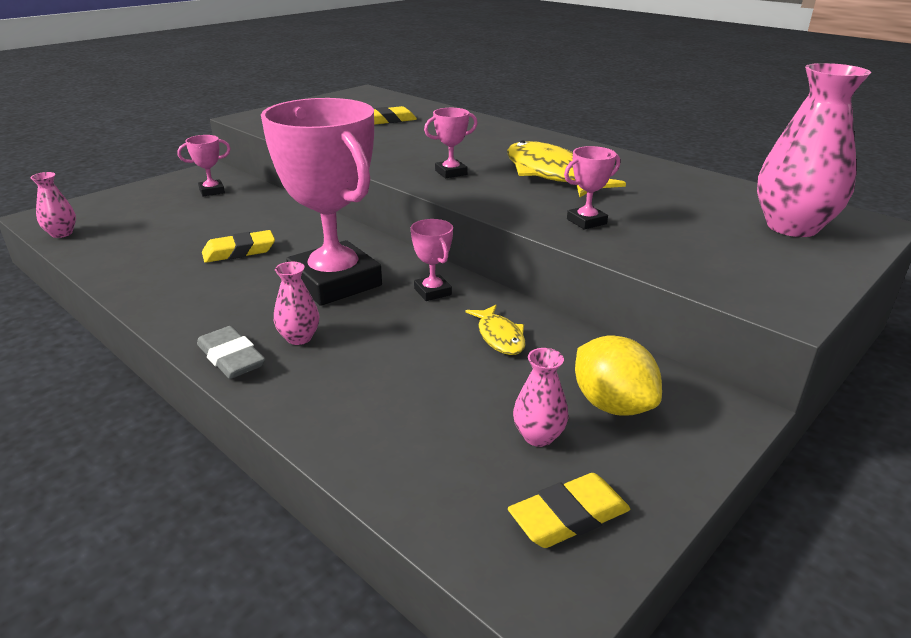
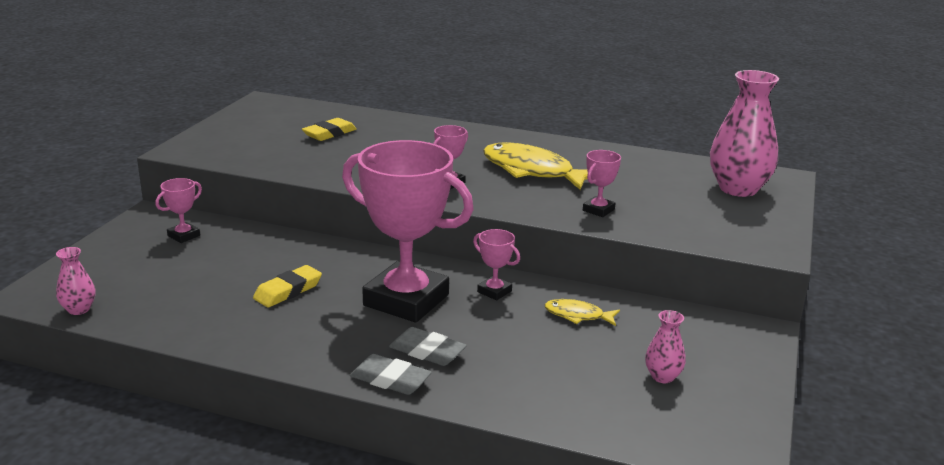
camera: 25 degrees left, 5 degrees down
pink vase [274,262,319,345] -> grey eraser [389,327,467,366]
yellow fish [466,305,526,355] -> yellow fish turned 150 degrees clockwise [545,299,620,326]
yellow eraser [508,473,630,548] -> none
yellow lemon [575,335,662,416] -> none

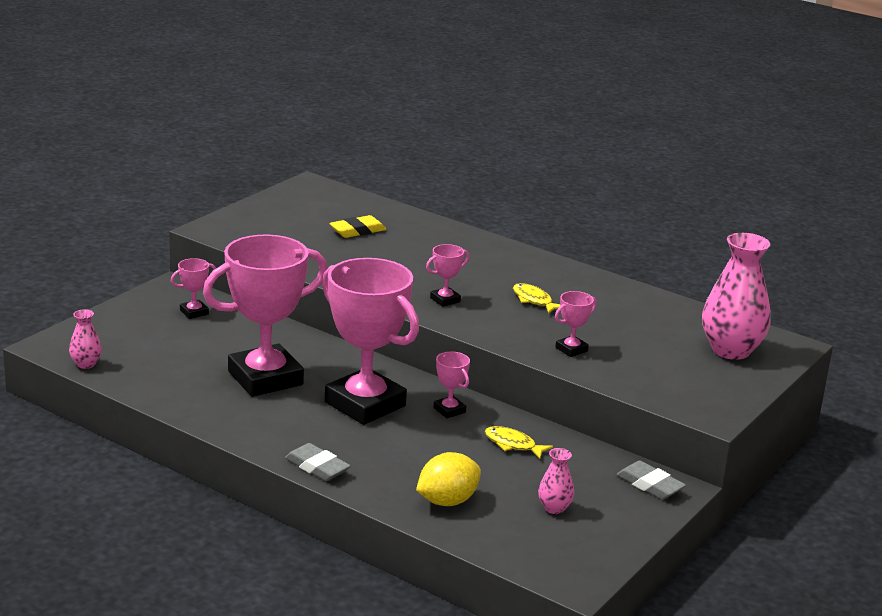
camera: 15 degrees right, 0 degrees up
yellow eraser [253,265,322,307] -> pink trophy [203,235,327,397]
grey eraser [389,327,467,366] -> grey eraser moved to [616,461,686,500]
yellow fish [483,142,588,190] -> yellow fish [513,283,560,314], size x0.50
none -> yellow lemon [416,452,481,506]

